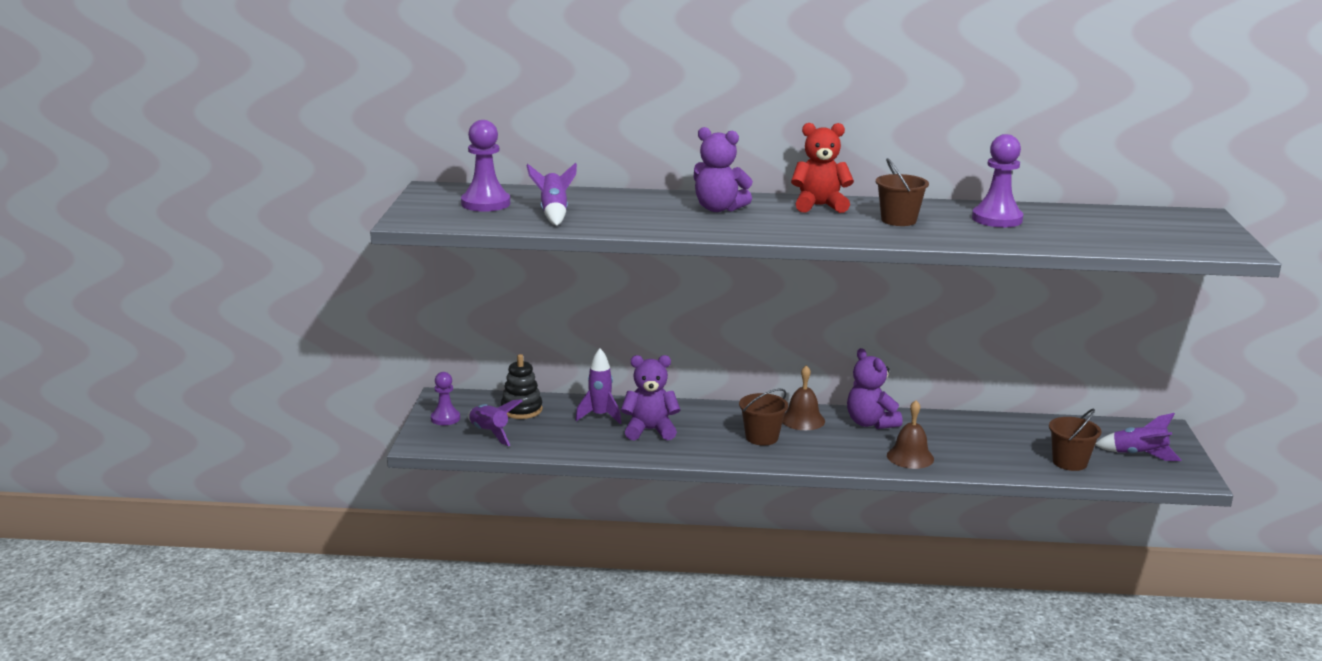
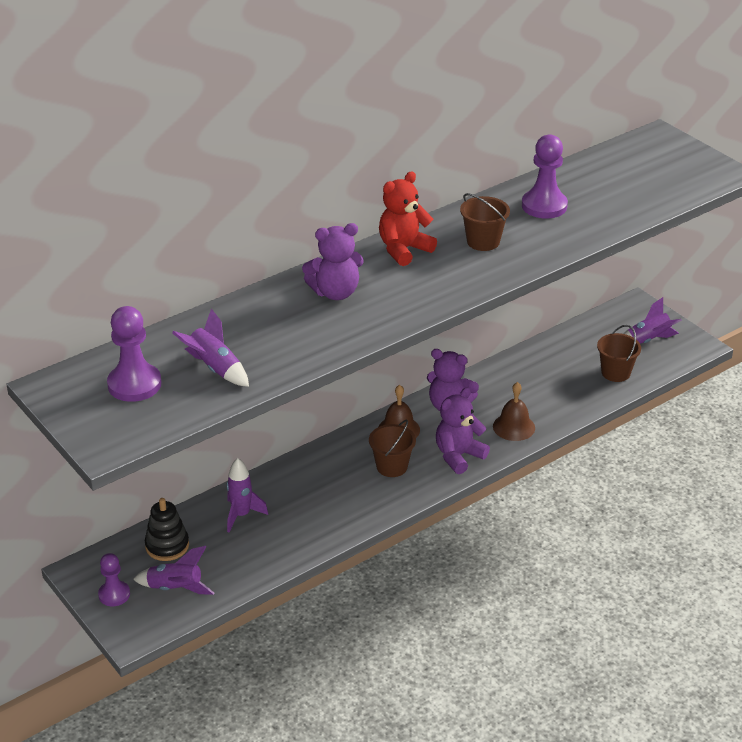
camera: 40 degrees left, 15 degrees up
purple teddy bear [621,355,680,440] -> purple teddy bear moved to [436,387,490,474]

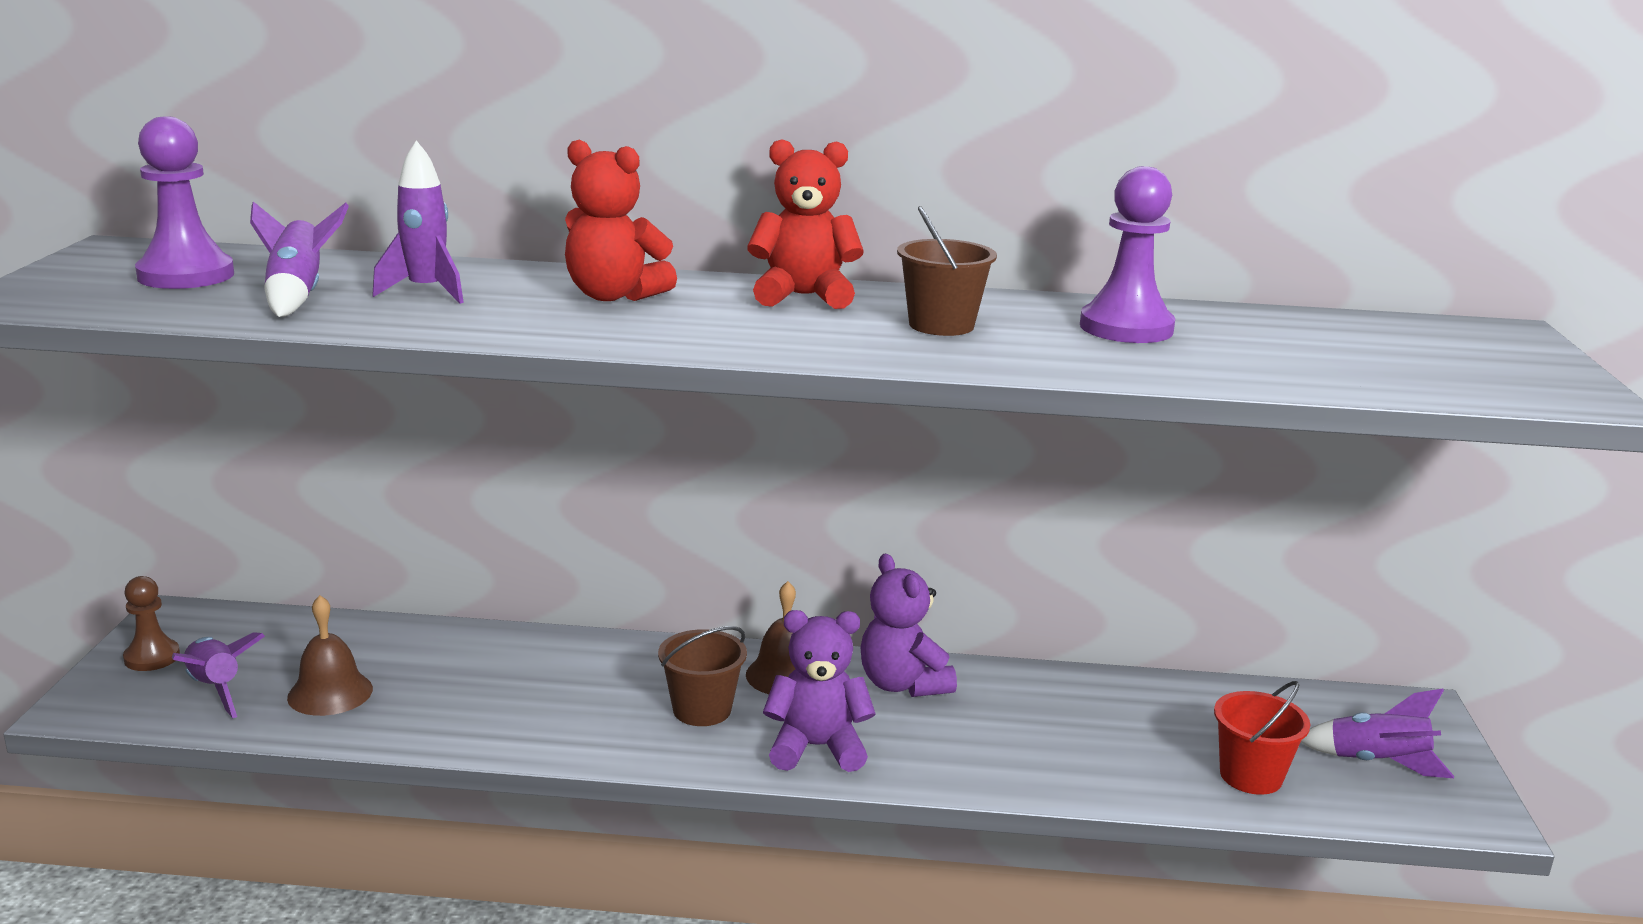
camera: 40 degrees right, 15 degrees down
purple pawn [98,553,130,606] -> brown pawn [123,576,180,671]
black stacking toy [145,498,189,561] -> none
purple rocket [226,458,268,532] -> purple rocket moved to [372,140,464,304]
purple teddy bear [302,223,364,300] -> red teddy bear [565,140,677,301]
brown bell [493,382,535,441] -> brown bell moved to [287,595,373,716]
brown bucket [597,325,641,382] -> red bucket [1214,681,1310,795]

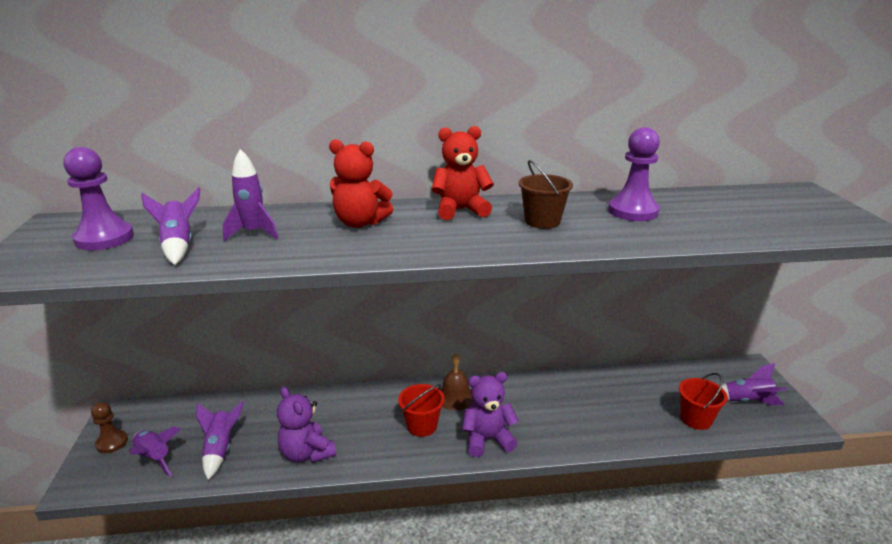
camera: 10 degrees left, 5 degrees up
brown bell [287,595,373,716] -> purple rocket [196,401,244,480]
brown bucket [658,626,747,726] -> red bucket [398,384,445,437]
purple teddy bear [860,554,957,697] -> purple teddy bear moved to [277,387,336,463]

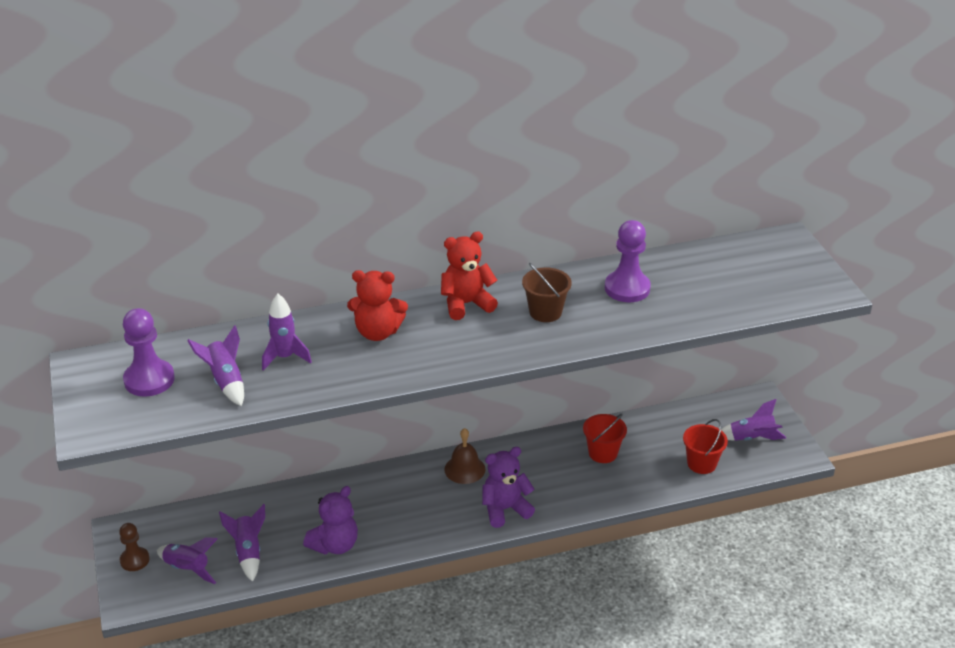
camera: 10 degrees left, 10 degrees up
purple teddy bear [277,387,336,463] -> purple teddy bear turned 90 degrees counterclockwise [303,486,358,555]
red bucket [398,384,445,437] -> red bucket moved to [583,414,627,463]

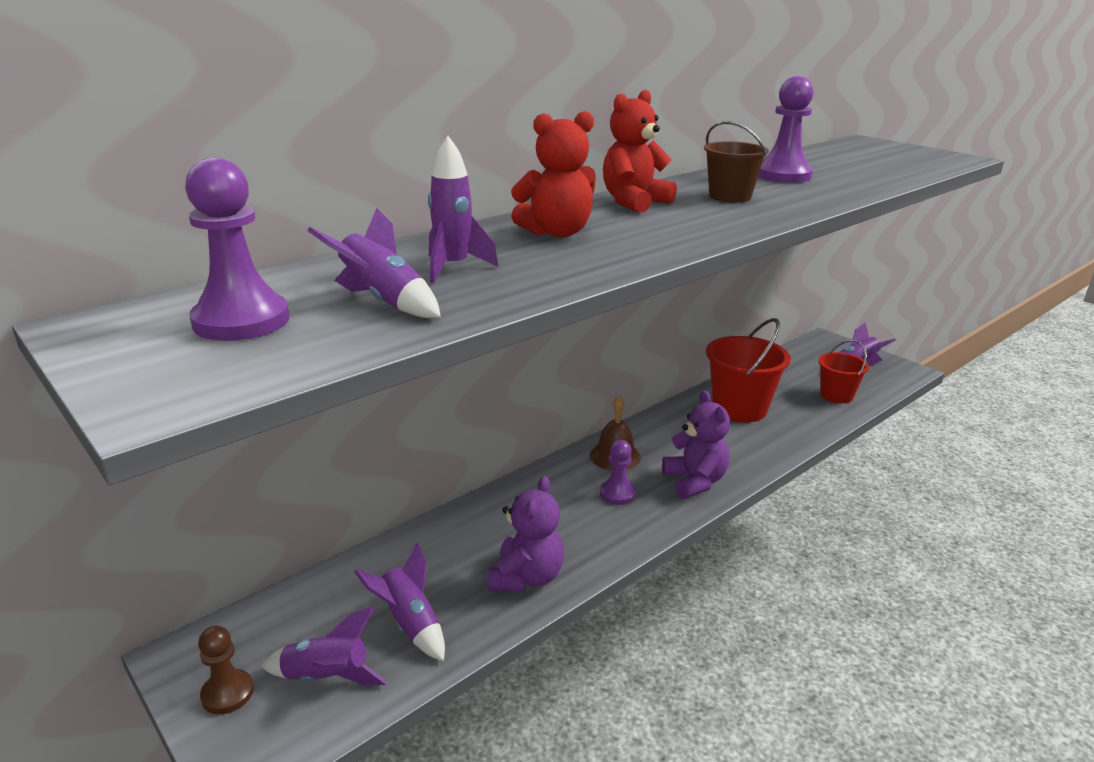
camera: 25 degrees left, 10 degrees down
purple teddy bear [482,447,535,528] -> purple teddy bear turned 120 degrees clockwise [662,391,730,499]
red bucket [583,414,627,463] -> red bucket [706,318,791,422], size x1.63
none -> purple pawn [600,440,636,505]

